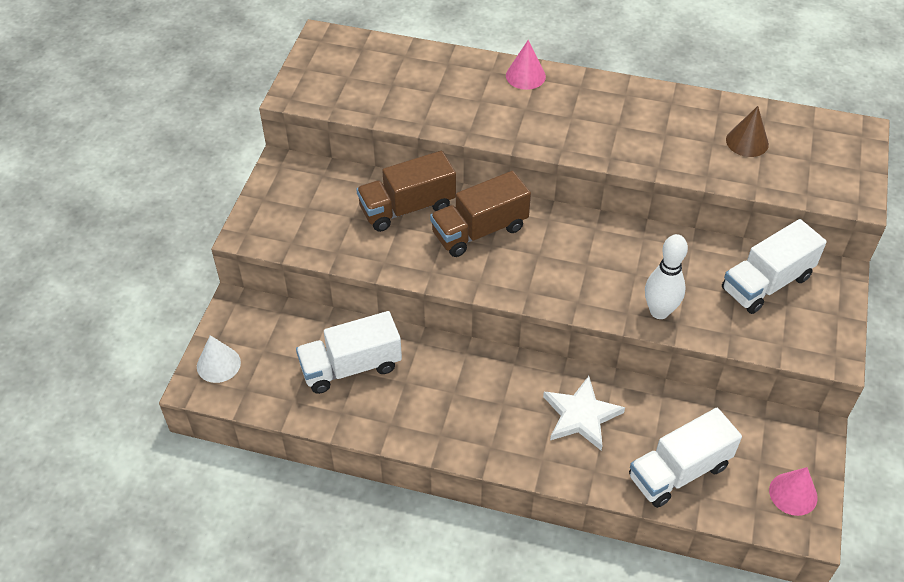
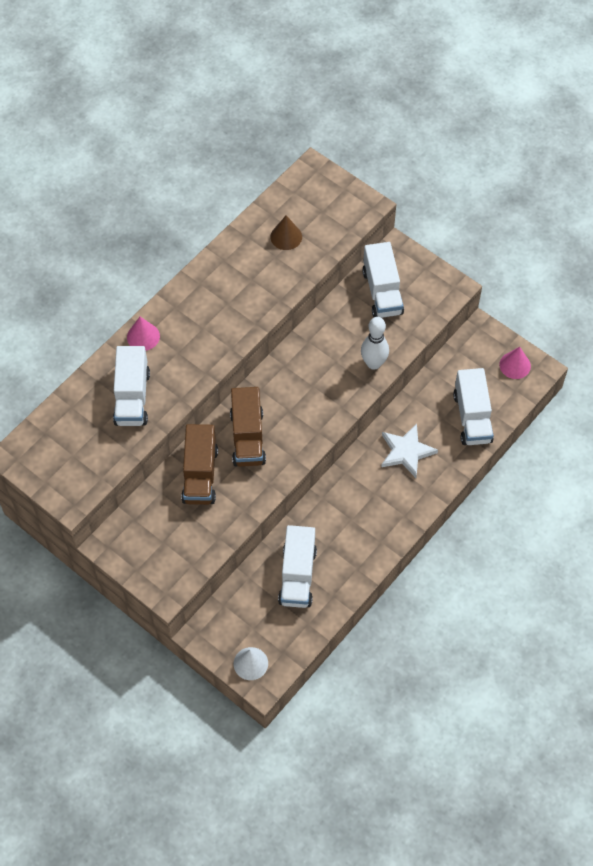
camera: 65 degrees left, 10 degrees up
none -> white truck [113,346,150,426]

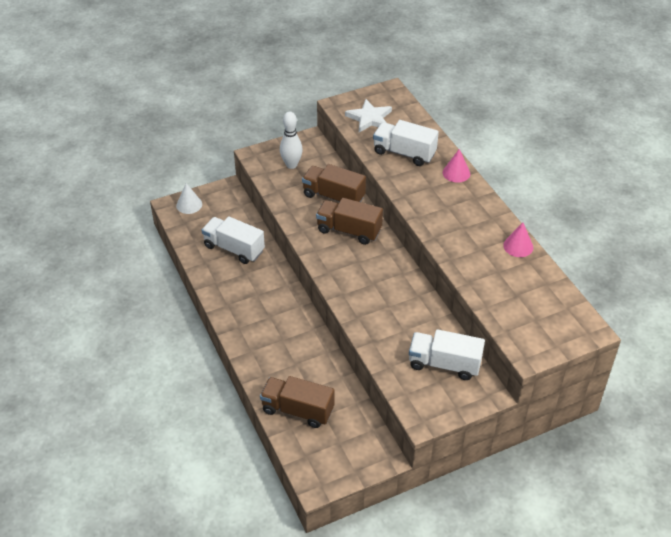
camera: 115 degrees right, 15 degrees down
brown cone [270,215,302,250] -> none
white bowling pin [361,317,389,370] -> white bowling pin moved to [280,111,303,169]
white star [381,423,438,478] -> white star moved to [345,99,392,132]
white truck [453,368,494,445] -> brown truck [260,376,334,428]
pink cone [499,347,531,379] -> pink cone moved to [503,222,533,257]

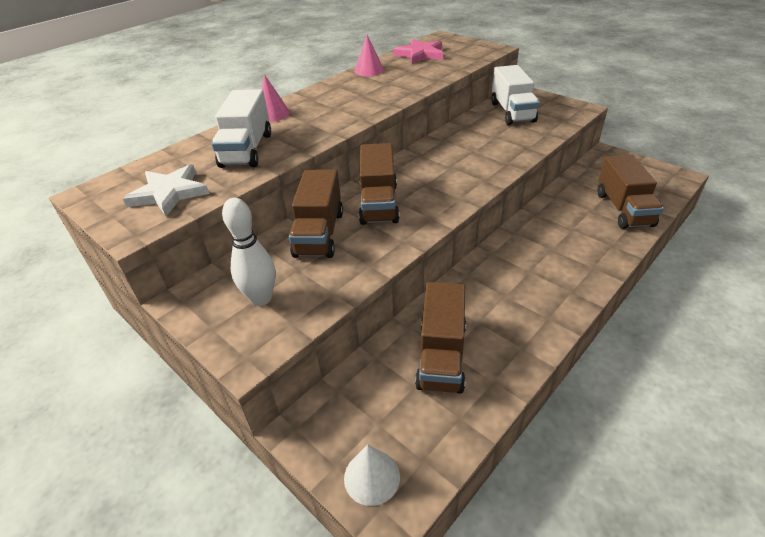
camera: 110 degrees left, 5 degrees down
white truck [202,216,265,264] -> brown truck [415,282,466,394]
none -> pink star [393,39,443,64]

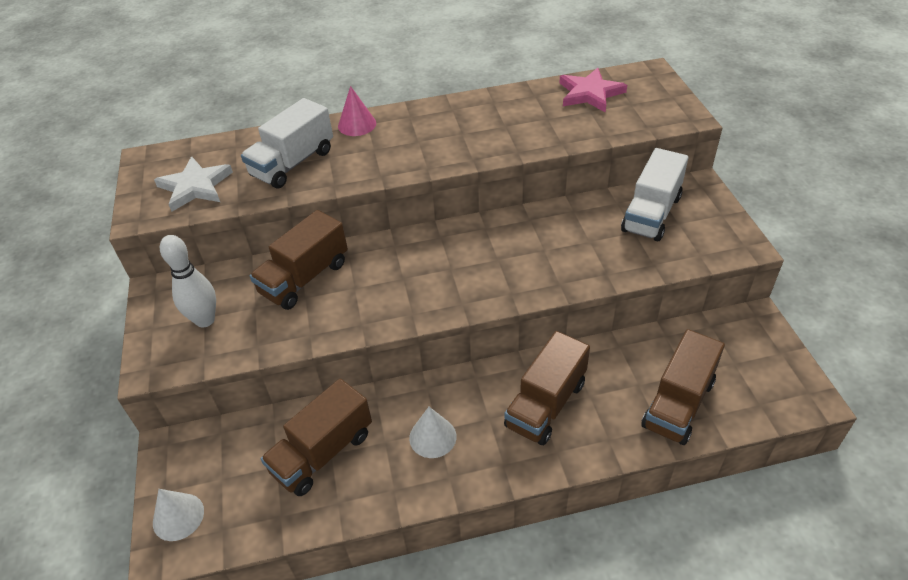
camera: 35 degrees right, 5 degrees up
pink cone [354,35,384,76] -> none
brown truck [359,143,400,225] -> brown truck moved to [504,331,590,445]
none -> white cone [409,407,457,458]

